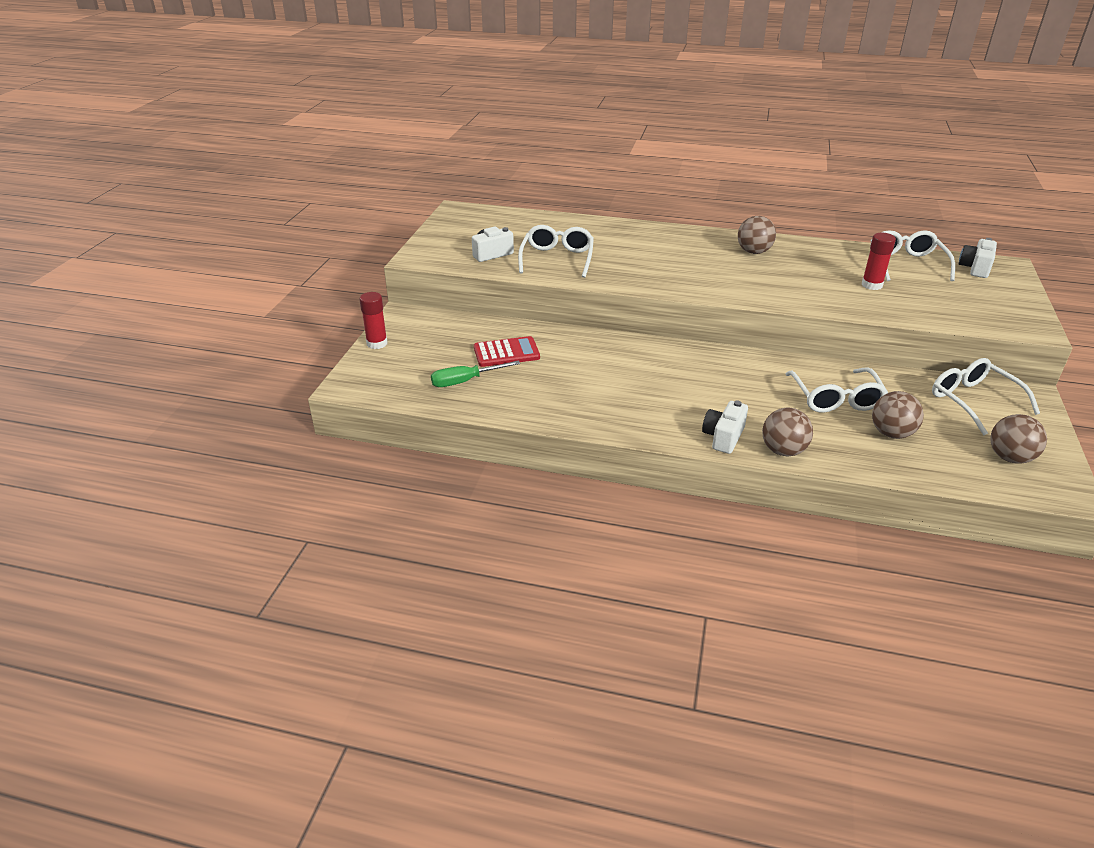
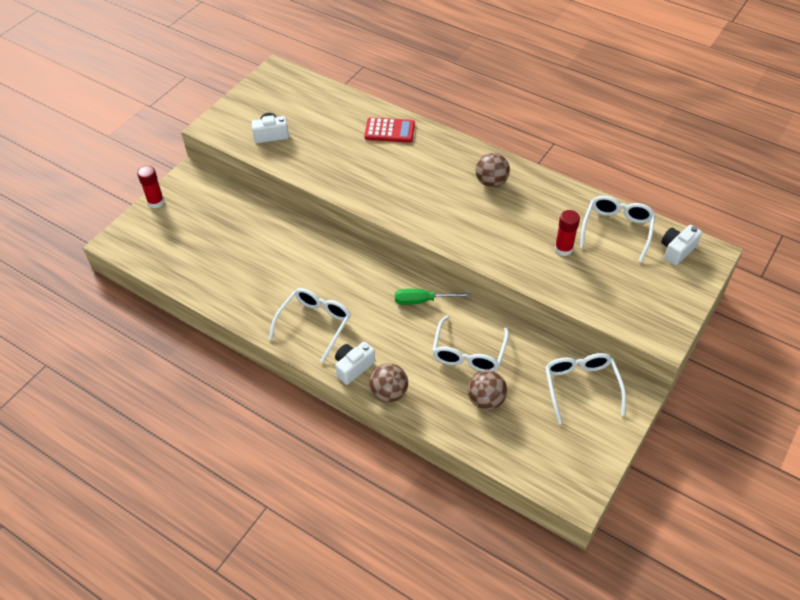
camera: 20 degrees right, 15 degrees up
green screwdriver [431,360,520,387] -> green screwdriver moved to [395,289,471,305]
red calculator [474,336,540,367] -> red calculator moved to [364,117,415,143]
white glasses [518,225,594,278] -> white glasses moved to [269,288,351,362]
brown ball [990,414,1047,464] -> none

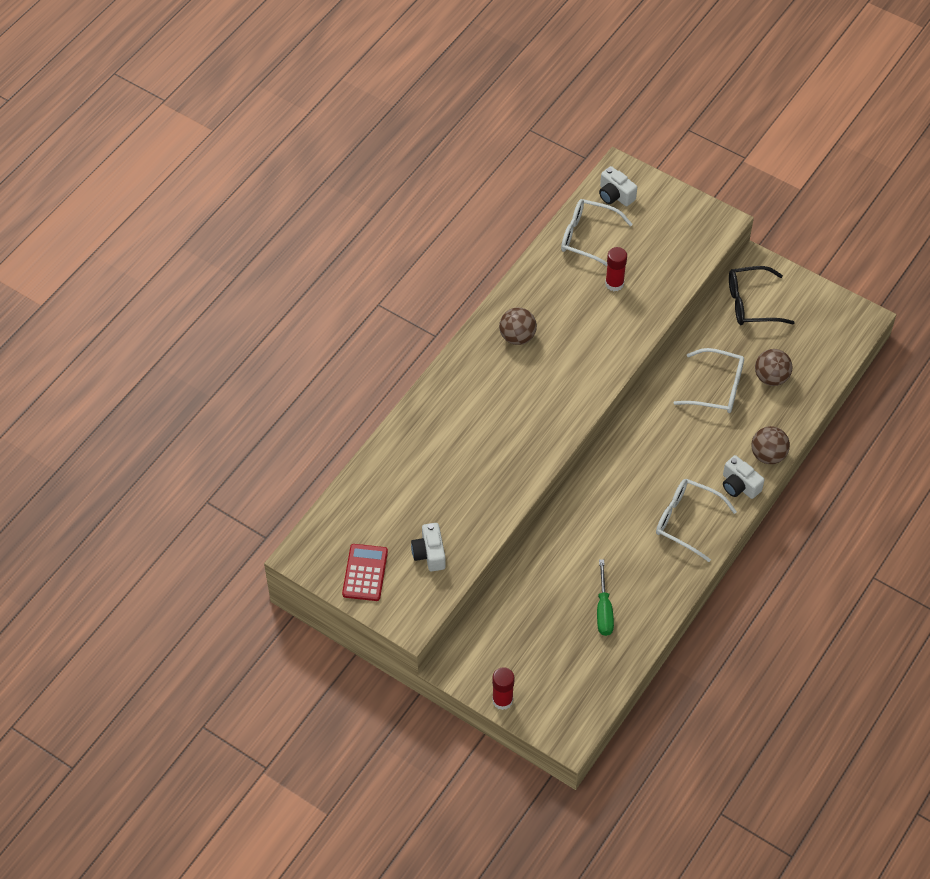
camera: 90 degrees left, 5 degrees up
red calculator [364,117,415,143] -> red calculator moved to [342,544,388,601]
green screwdriver [395,289,471,305] -> green screwdriver moved to [597,559,614,636]
white glasses [545,353,626,424] -> black glasses [729,266,795,325]

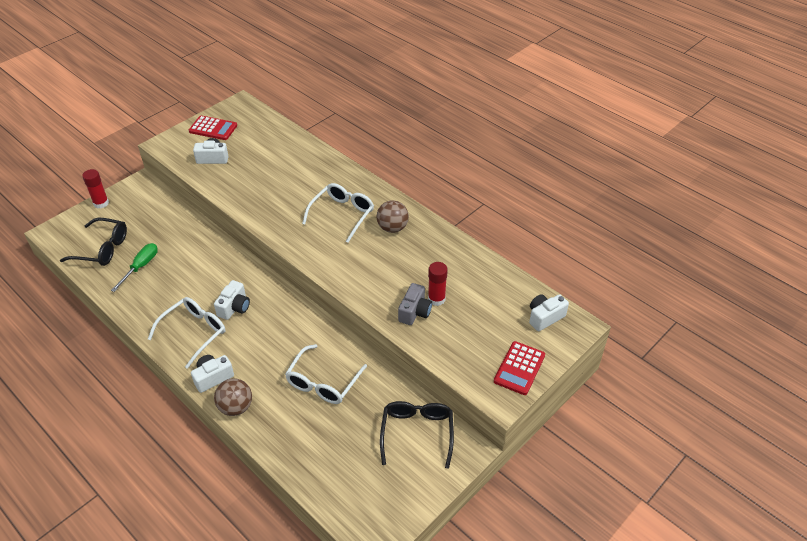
camera: 100 degrees right, 10 degrees down
white glasses [561,199,633,266] -> white glasses moved to [302,183,374,243]
green screwdriver [597,559,614,636] -> green screwdriver turned 105 degrees clockwise [111,243,158,292]
brown ball [755,349,792,386] -> none
none -> black glasses [60,218,127,266]
none -> white camera [214,280,250,320]
none -> grey camera [398,283,432,325]
none -> red calculator [494,341,545,395]

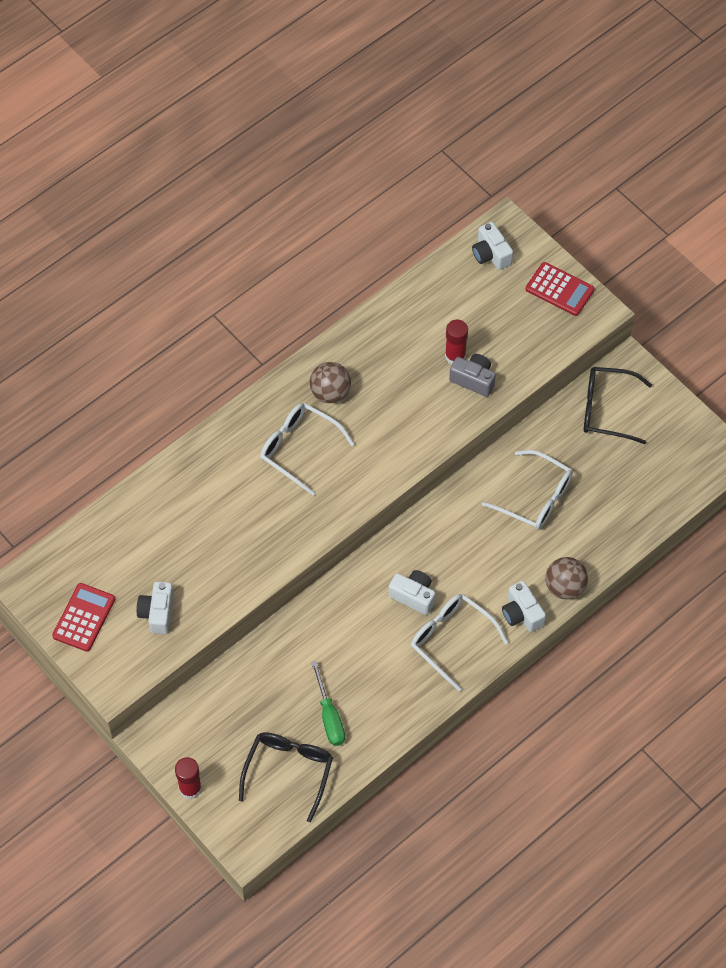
camera: 85 degrees left, 15 degrees up
green screwdriver [111,243,158,292] -> green screwdriver turned 135 degrees counterclockwise [311,661,345,746]

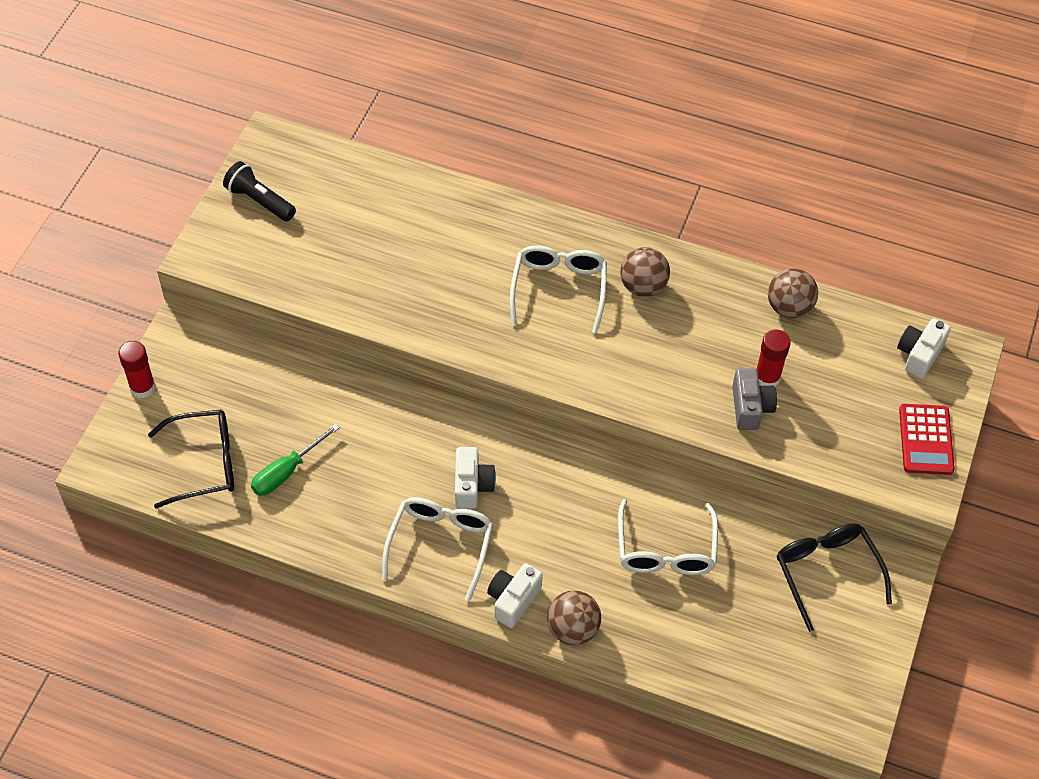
camera: 60 degrees right, 5 degrees down
red calculator [52,583,115,651] -> black flashlight [223,161,296,221]
white camera [136,582,174,634] -> none
none -> brown ball [768,268,818,318]

